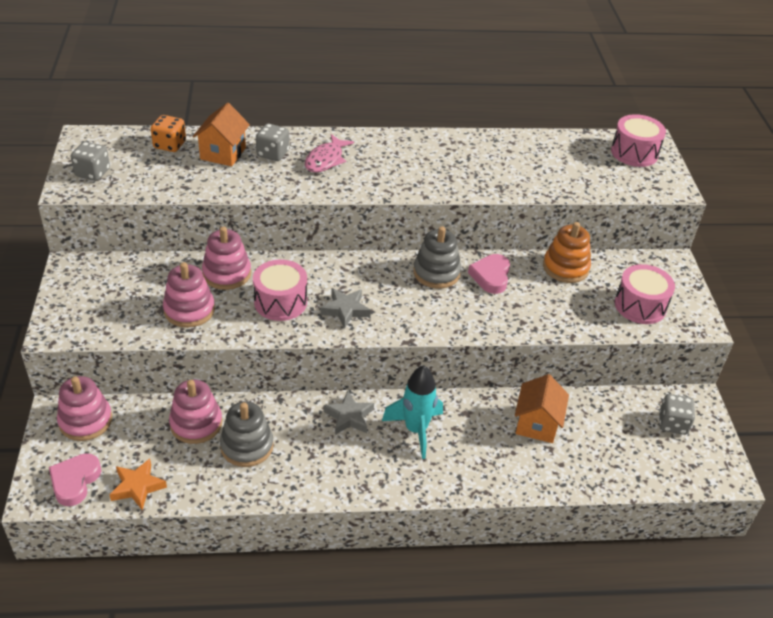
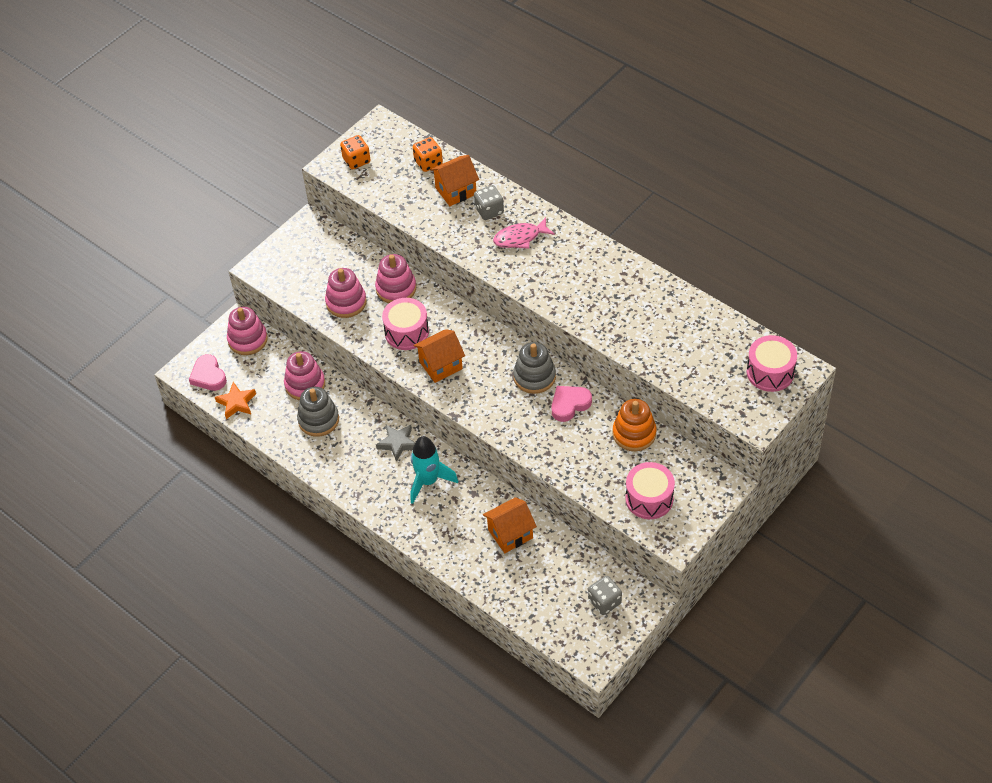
camera: 50 degrees right, 10 degrees up
pink heart [49,453,101,506] -> pink heart turned 90 degrees counterclockwise [189,354,227,391]
grey dice [70,142,110,181] -> orange dice [340,135,370,170]
grey star [320,288,371,329] -> orange house [414,329,465,383]

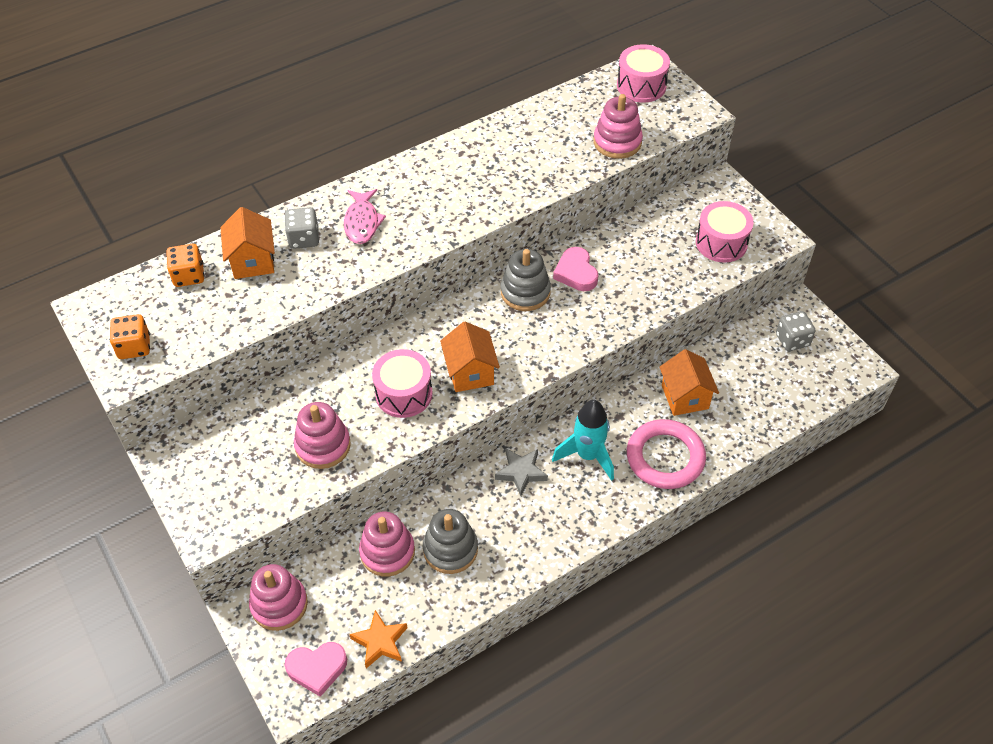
camera: 75 degrees left, 0 degrees up
pink stacking toy [375,254,416,303] -> pink stacking toy moved to [594,94,643,159]
orange stacking toy [612,399,656,451] -> none
none -> pink ring [627,419,706,489]

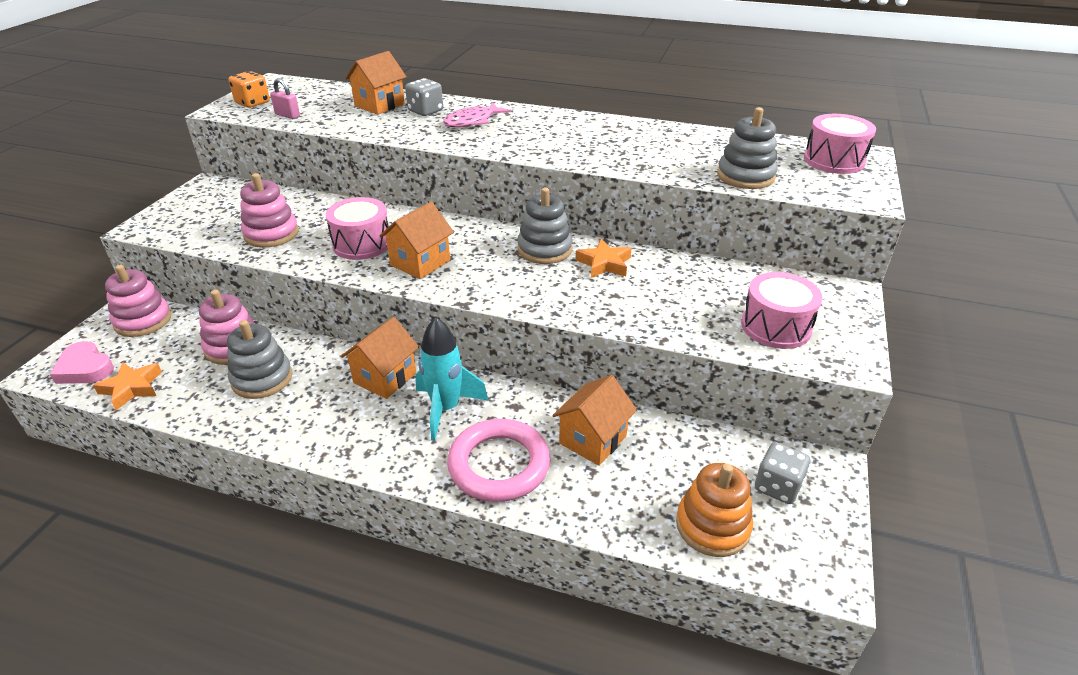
camera: 50 degrees right, 15 degrees down
orange dice [166,244,204,287] -> none
grey star [495,448,548,496] -> orange house [341,317,419,399]
pink heart [553,247,598,291] -> orange star [576,239,632,278]
pink stacking toy [594,94,643,159] -> grey stacking toy [717,107,778,189]
none -> pink padlock [270,78,300,119]
none -> orange stacking toy [676,463,753,557]

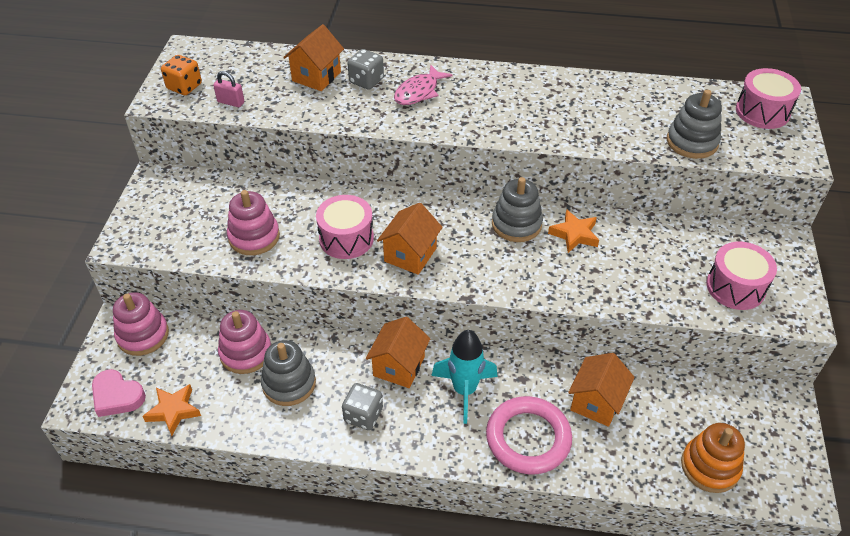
camera: 10 degrees left, 10 degrees up
grey dice [755,442,810,504] -> grey dice moved to [342,383,383,430]

